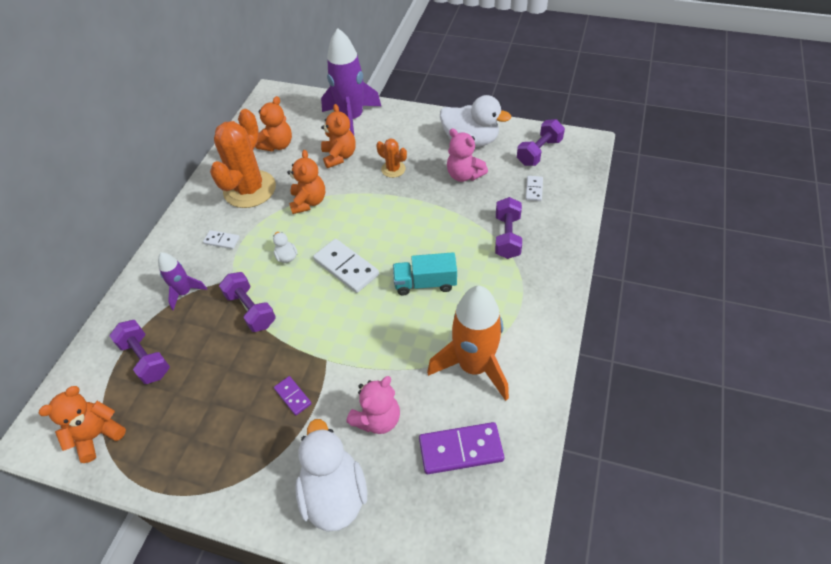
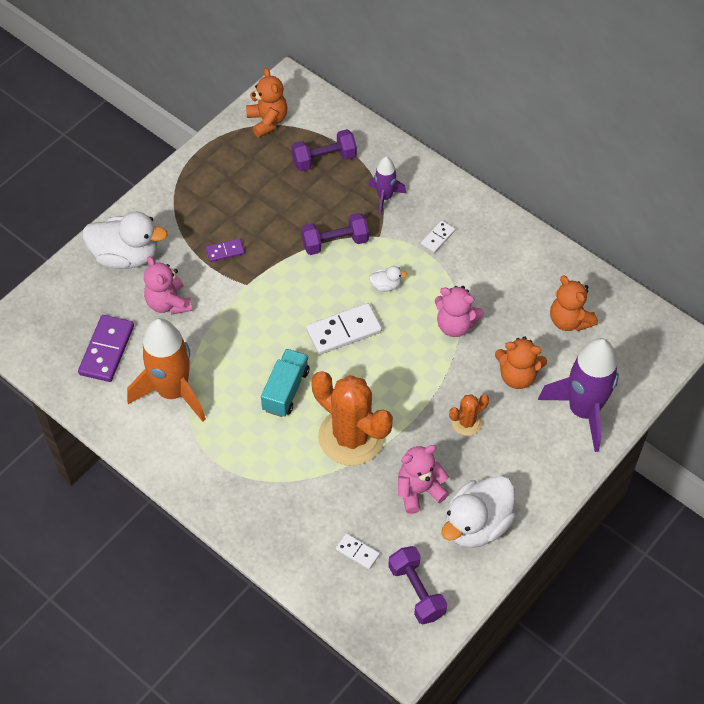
camera: 110 degrees right, 5 degrees up
orange cactus [210,109,276,208] -> orange cactus moved to [311,371,393,466]
orange teddy bear [287,150,325,214] -> pink teddy bear [435,286,484,337]
purple dumbbell [495,197,522,259] -> none

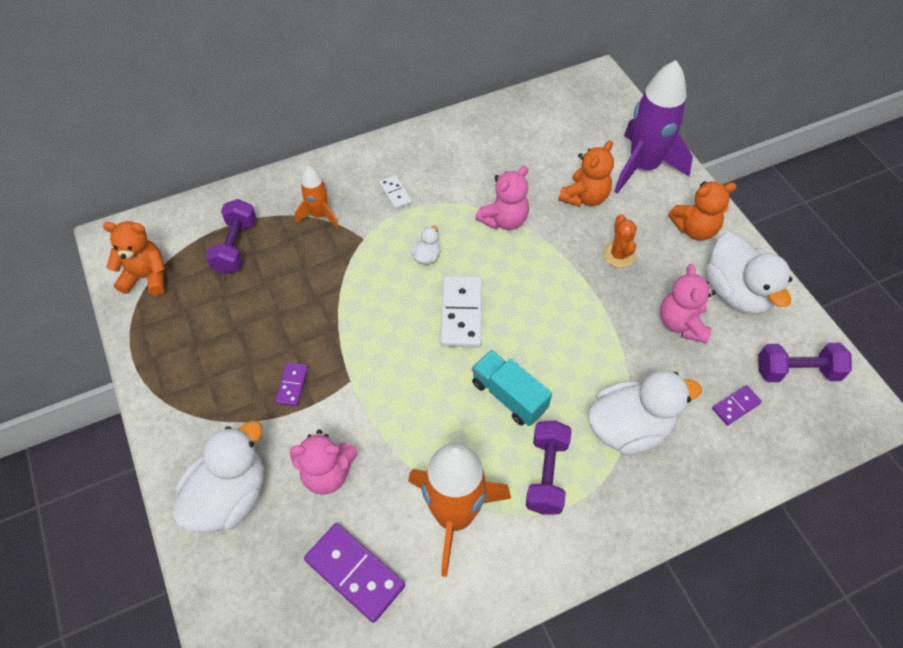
camera: 65 degrees left, 0 degrees up
purple dumbbell [301,213,369,255] -> purple dumbbell moved to [526,421,572,515]
orange cactus [311,371,393,466] -> none
white domino [336,533,380,570] -> purple domino [712,385,762,425]
purple rocket [368,157,406,215] -> orange rocket [295,166,338,228]
orange teddy bear [550,276,598,331] -> orange teddy bear moved to [668,181,737,240]
none -> white duck [587,371,702,455]

